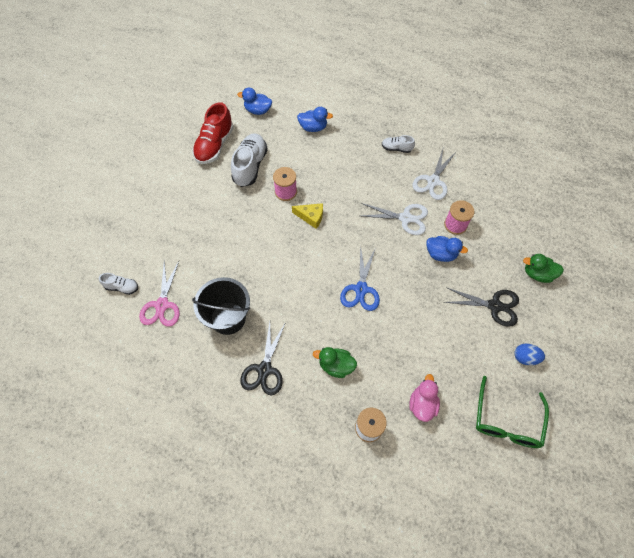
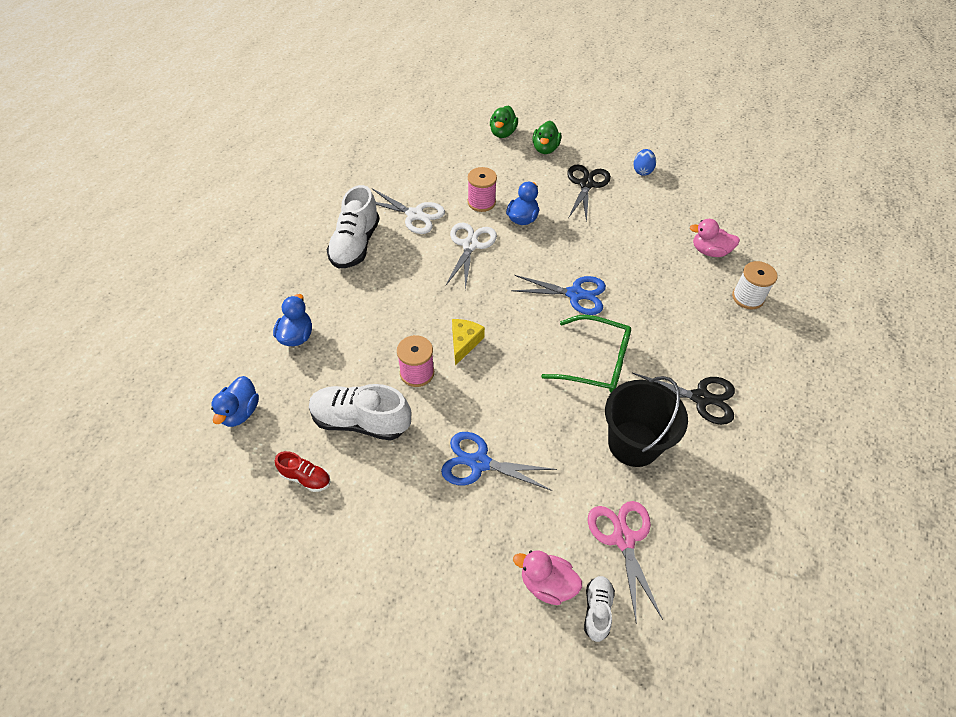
camera: 90 degrees left, 10 degrees down
pink scissors [139,261,180,327] -> pink scissors turned 105 degrees counterclockwise [588,501,663,624]
red shoe [192,102,234,164] -> red shoe [275,451,331,492], size x0.52
green duck [313,347,357,378] -> green duck moved to [490,105,518,138]
white shoe [382,135,415,153] -> white shoe [326,185,380,268], size x1.93
green glasses [476,376,549,448] -> green glasses moved to [541,315,631,393]
none -> blue scissors [441,432,557,491]
none -> pink duck [513,550,582,605]

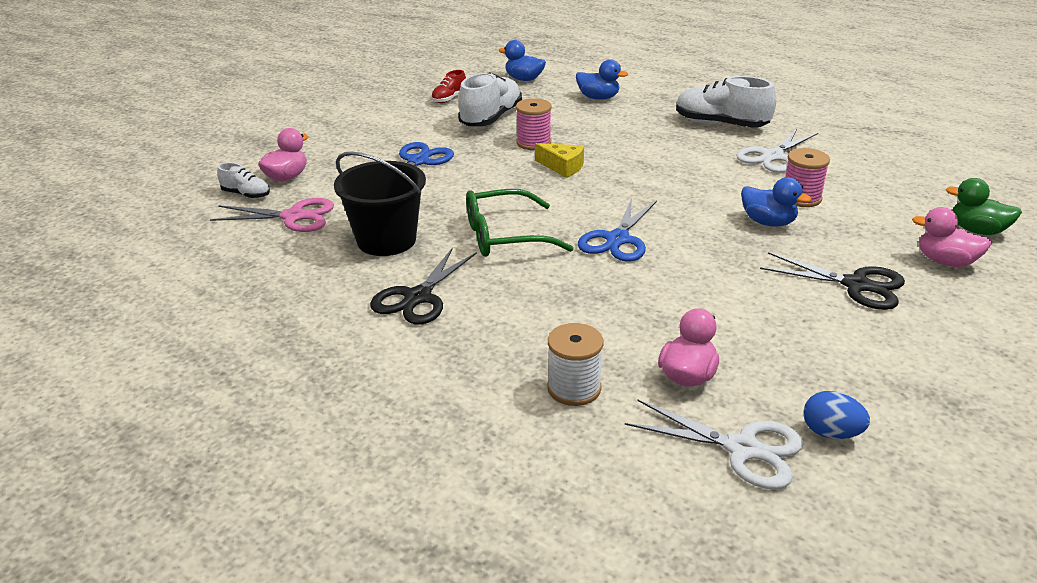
camera: 105 degrees right, 20 degrees down
white scissors [446,222,497,290] -> white scissors moved to [625,400,804,490]
green duck [532,121,561,154] -> pink duck [912,207,992,267]
green glasses [541,315,631,393] -> green glasses turned 45 degrees clockwise [466,189,574,257]
blue egg [633,149,656,176] -> blue egg moved to [803,391,870,439]

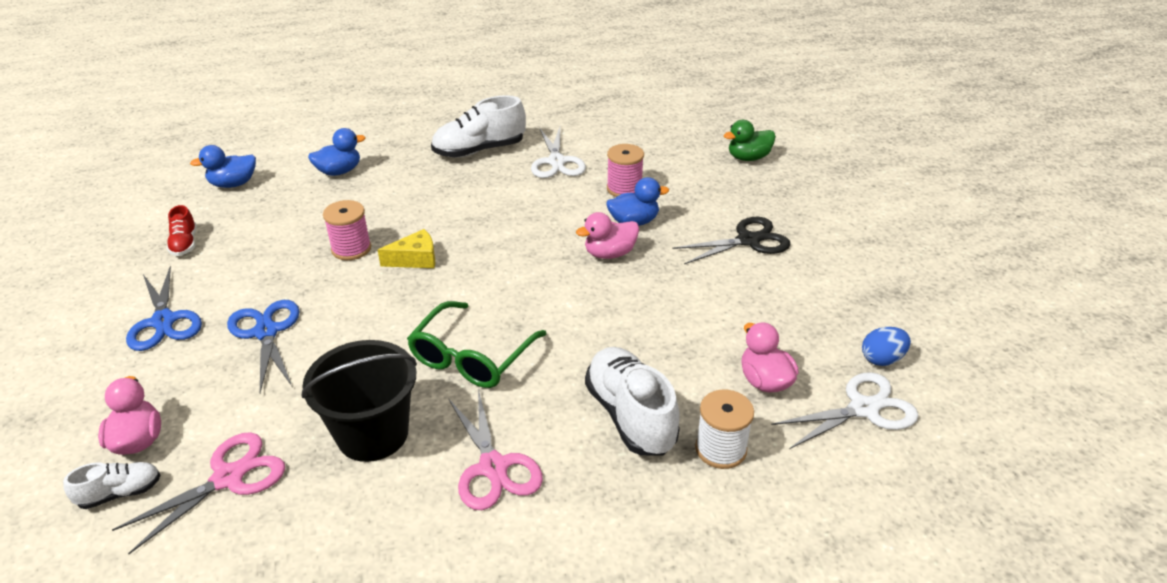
camera: 50 degrees left, 5 degrees up
black scissors [370,247,477,325] -> pink scissors [448,389,543,510]
white shoe [458,72,522,126] -> white shoe moved to [585,347,680,455]
blue scissors [578,198,657,262] -> blue scissors moved to [126,266,202,351]
pink duck [912,207,992,267] -> pink duck moved to [576,212,639,259]

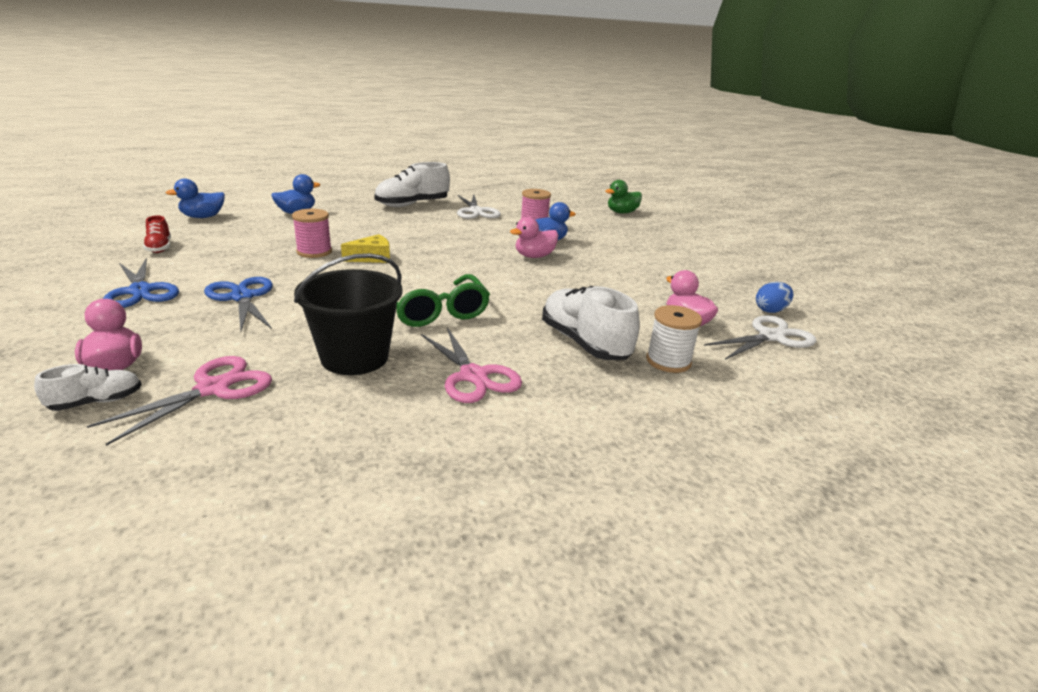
camera: 10 degrees left, 10 degrees down
green glasses [407,301,547,388] -> green glasses turned 45 degrees counterclockwise [396,274,490,327]
black scissors [673,217,791,264] -> none

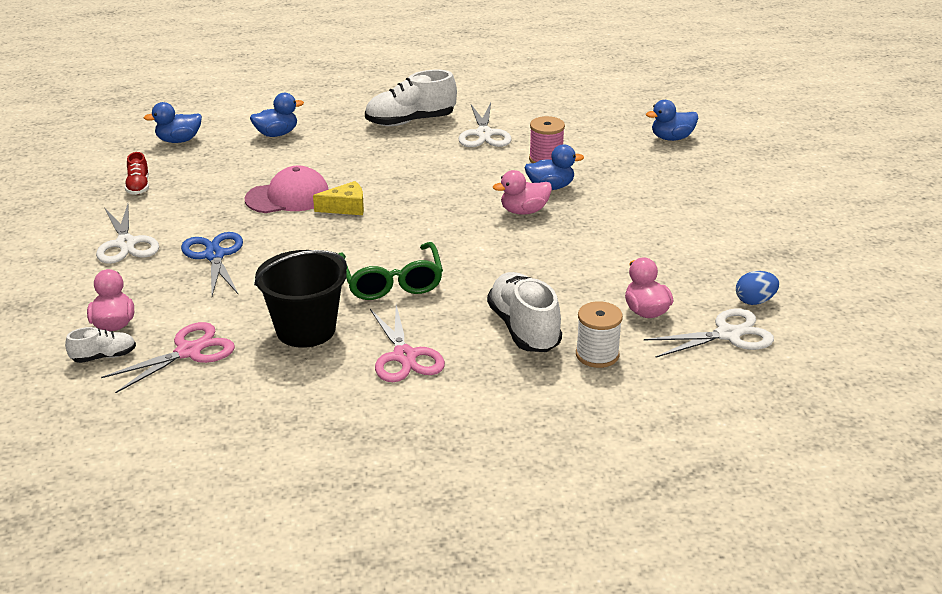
camera: 15 degrees right, 5 degrees up
blue scissors [103,258,179,308] -> white scissors [96,204,159,264]
pink spool [292,209,332,258] -> pink cap [245,165,329,213]
green duck [605,180,642,214] -> blue duck [646,100,698,141]

